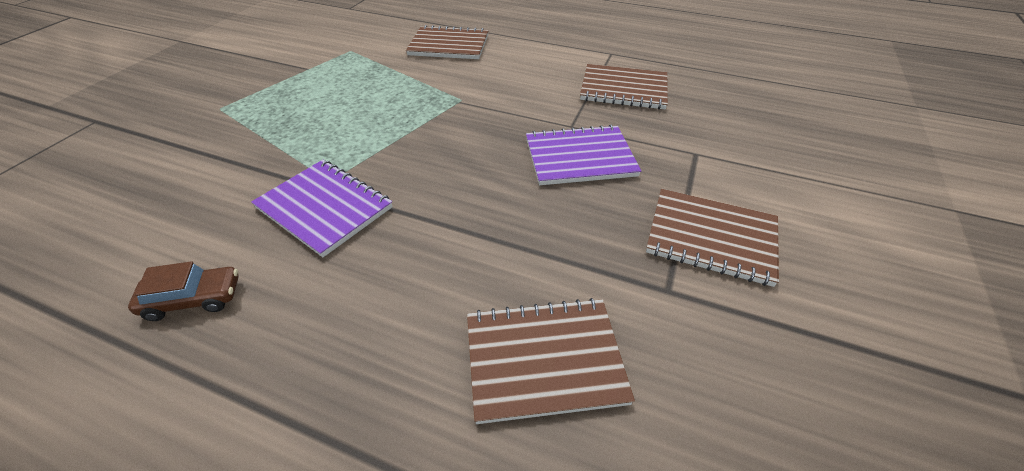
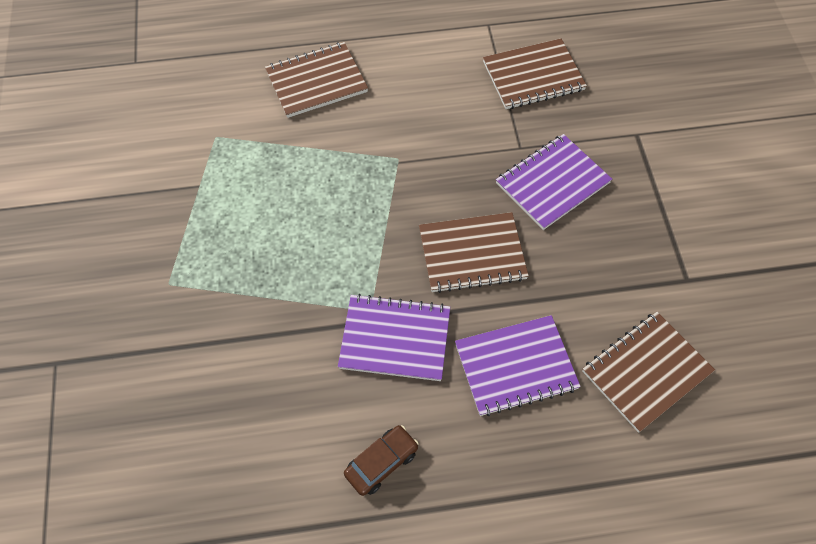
camera: 30 degrees left, 15 degrees up
brown notebook [646,189,779,287] -> brown notebook moved to [419,212,529,293]
none -> purple notebook [455,315,581,416]

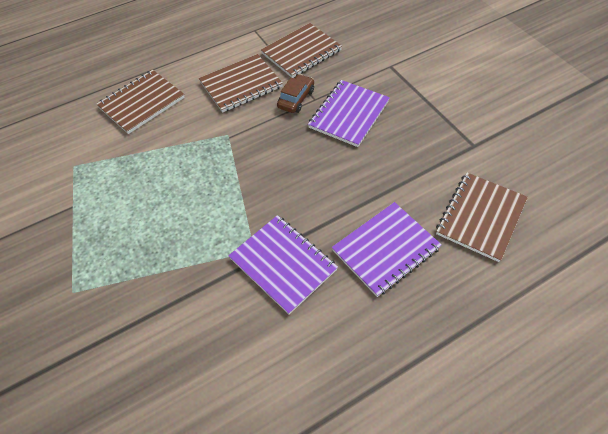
camera: 20 degrees left, 5 degrees down
purple notebook [338,294,450,381] -> purple notebook turned 60 degrees clockwise [228,215,338,314]
brown car [344,425,419,496] -> brown car moved to [277,74,314,113]
brown notebook [419,212,529,293] -> brown notebook moved to [199,54,283,113]

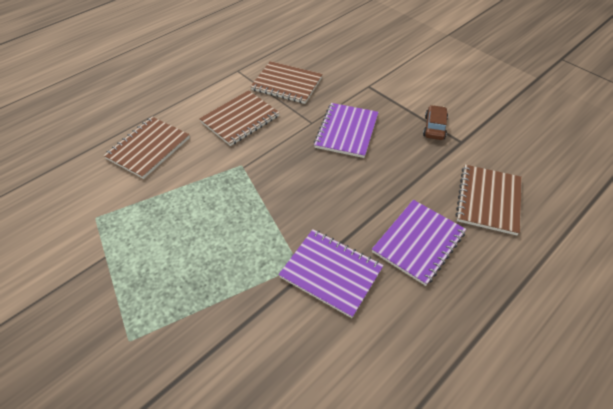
camera: 15 degrees left, 5 degrees down
brown notebook [261,23,342,78] -> brown notebook turned 75 degrees clockwise [250,61,323,104]
brown car [277,74,314,113] -> brown car moved to [423,105,448,140]

